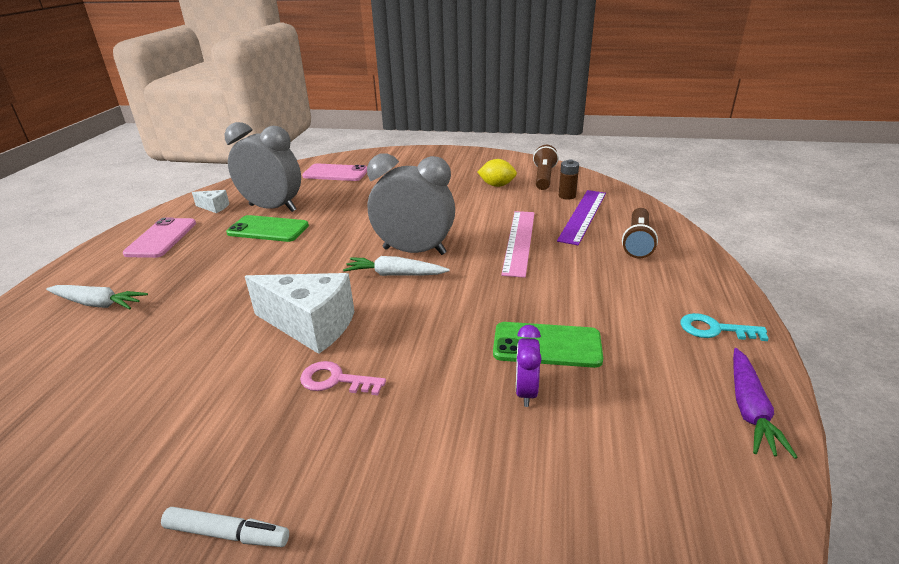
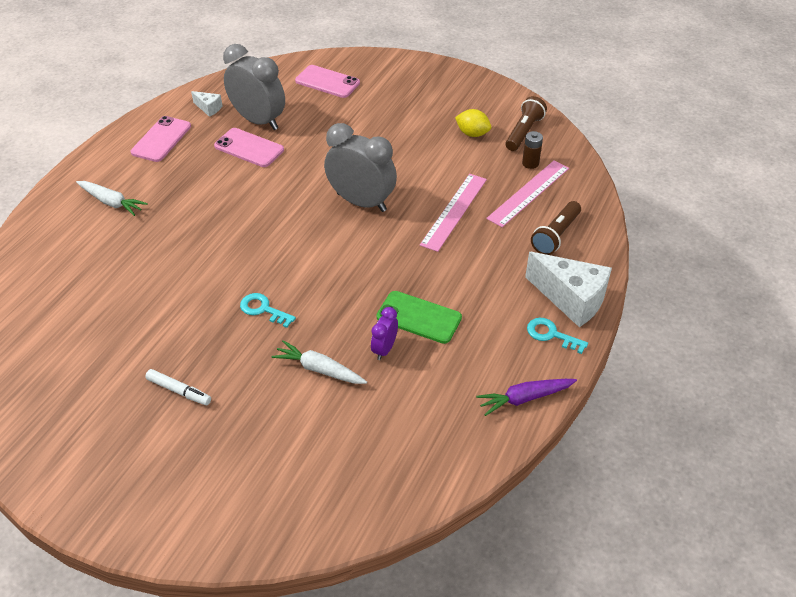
camera: 15 degrees right, 15 degrees up
green phone [226,215,309,242] -> pink phone [214,128,284,167]
white cheese [245,273,355,354] -> white cheese moved to [525,252,612,327]
pink key [300,361,386,395] -> turquoise key [240,293,296,328]
white carrot [343,256,450,276] -> white carrot moved to [272,340,367,384]
purple ruler [557,190,606,245] -> pink ruler [486,160,569,227]
purple carrot [733,348,798,459] -> purple carrot turned 45 degrees clockwise [476,379,577,416]

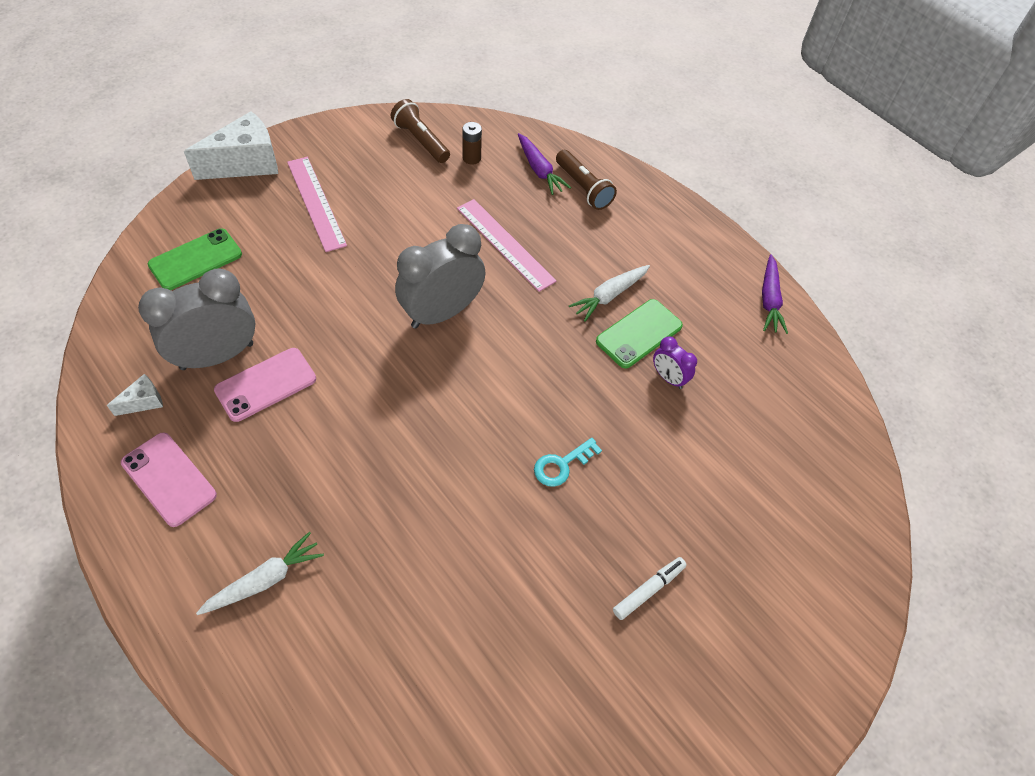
camera: 70 degrees left, 10 degrees up
white carrot [272,340,367,384] -> white carrot moved to [569,265,650,322]
pink phone [295,65,360,98] -> green phone [148,228,242,290]
yellow lemon [455,109,491,137] -> none
pink ruler [486,160,569,227] -> pink ruler moved to [287,157,347,252]
white cheese [525,252,612,327] -> white cheese moved to [184,111,278,180]
turquoise key [527,318,588,354] -> none
none -> purple carrot [518,133,571,195]

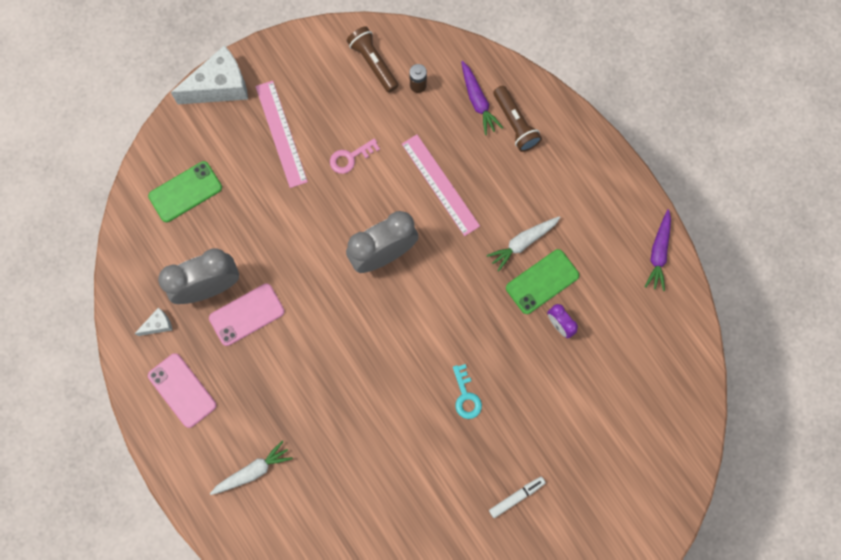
camera: 10 degrees right, 20 degrees up
turquoise key [534,438,602,487] -> turquoise key turned 75 degrees counterclockwise [453,364,482,419]
none -> pink key [330,138,380,174]

